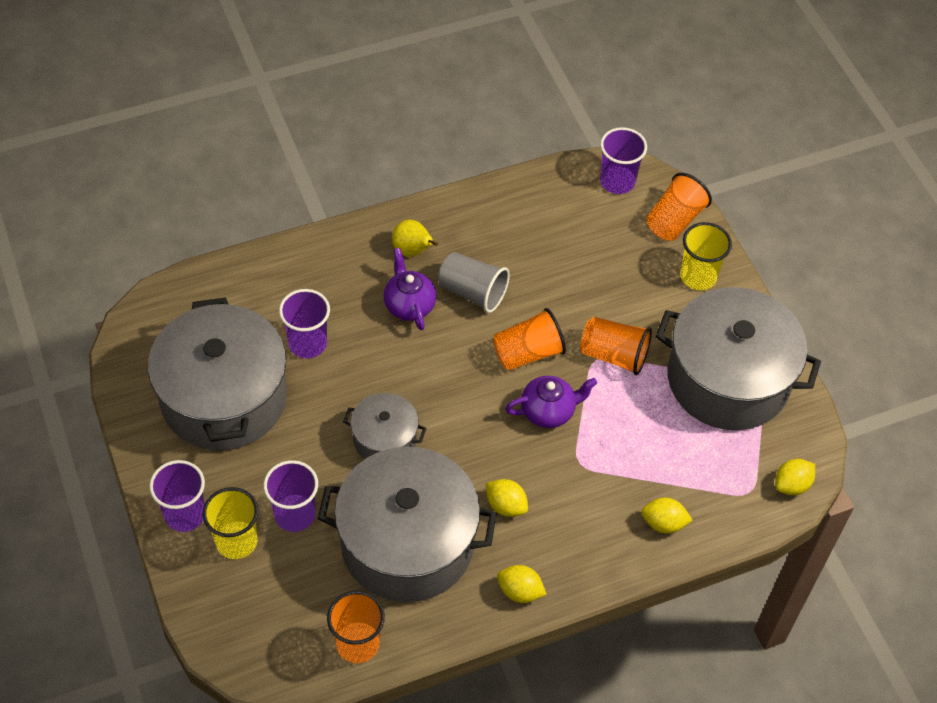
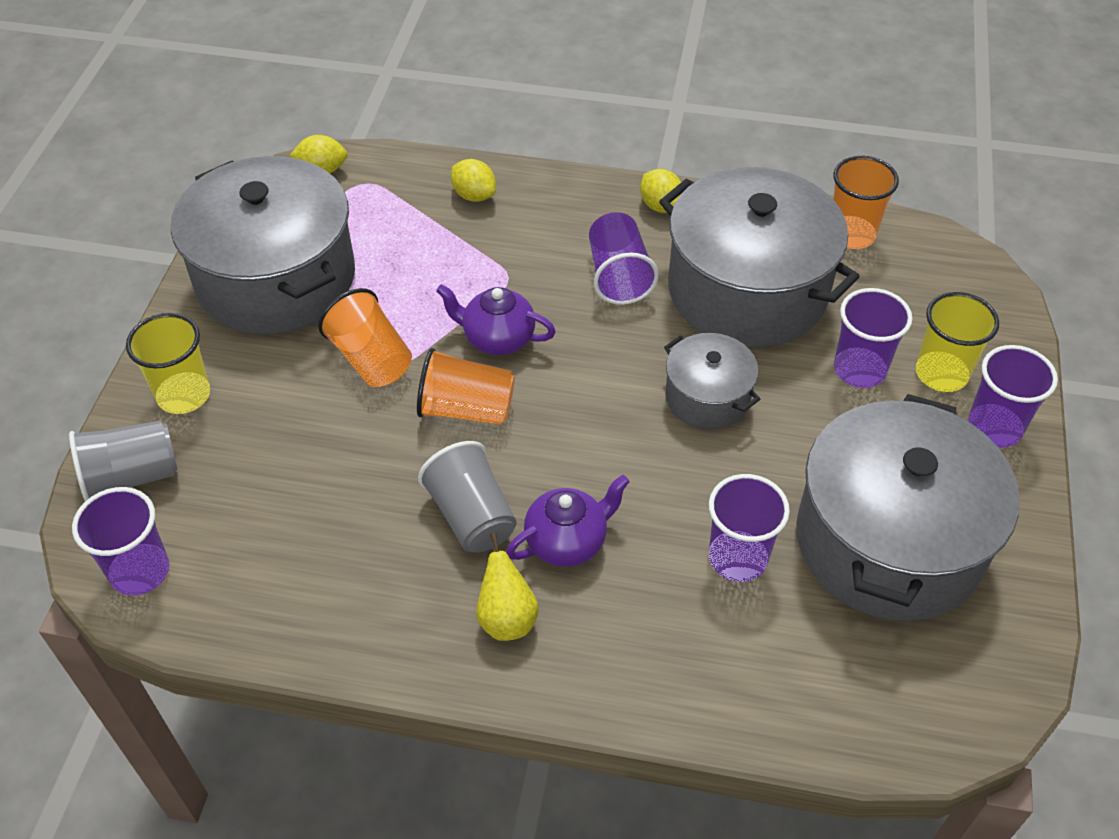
camera: 145 degrees left, 5 degrees down
purple teapot [383,248,436,330] -> purple teapot turned 135 degrees counterclockwise [506,475,630,567]
yellow lemon [486,479,528,517] -> purple cup [589,212,659,305]
orange cup [646,173,712,241] -> grey cup [69,420,178,501]

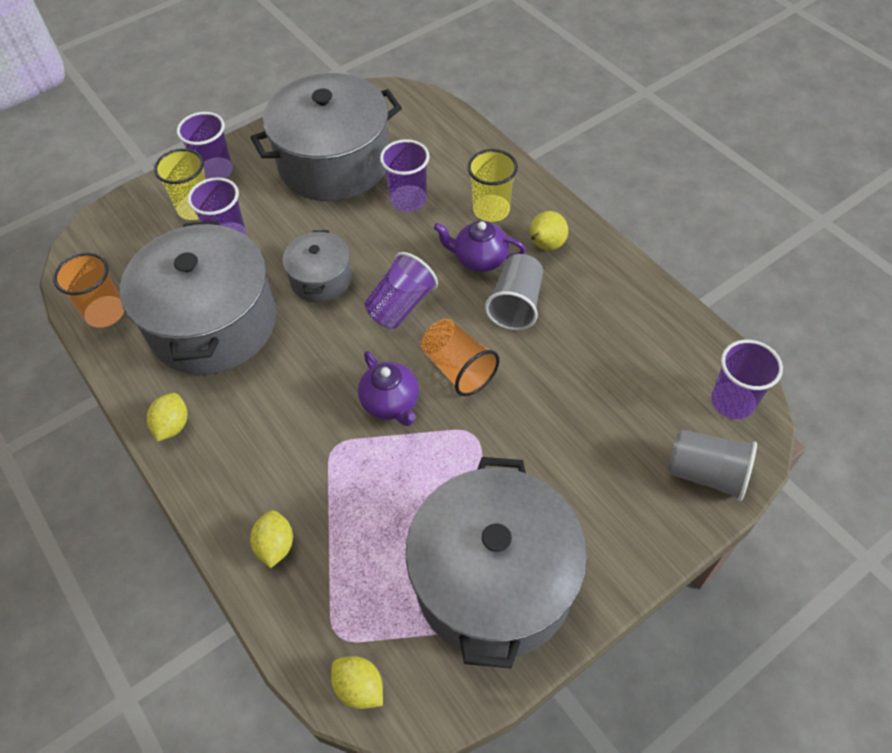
camera: 135 degrees left, 5 degrees up
yellow cup [126,313,210,414] -> yellow cup moved to [467,149,518,222]
orange cup [318,288,412,387] -> none
purple cup [589,212,659,305] -> purple cup moved to [365,252,438,329]

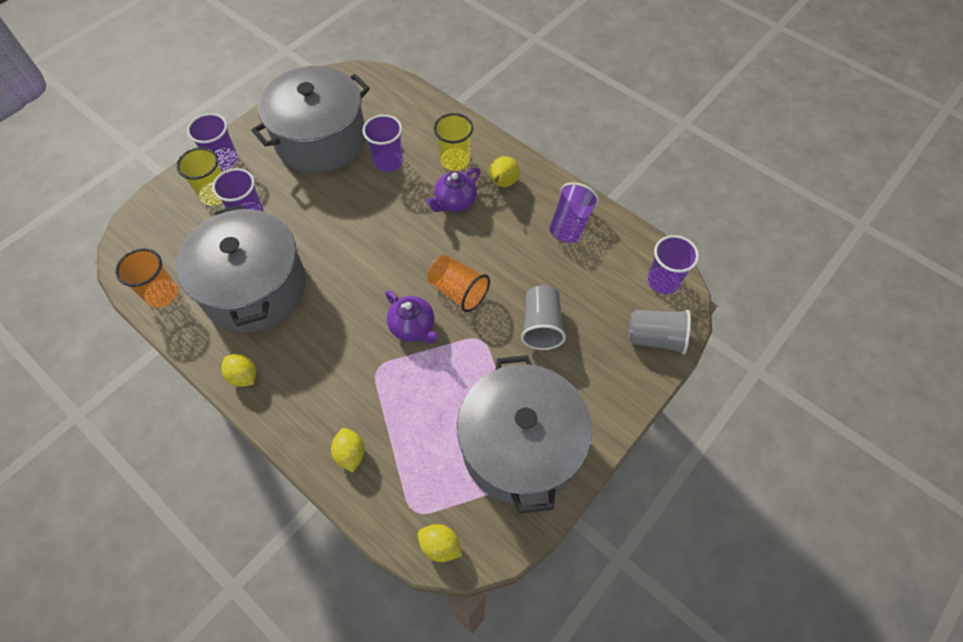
camera: 15 degrees left, 5 degrees up
yellow lemon [147,393,187,441] -> yellow lemon turned 45 degrees counterclockwise [221,354,256,387]
grey pot [283,230,352,303] -> none
purple cup [365,252,438,329] -> purple cup moved to [549,182,599,243]
purple teapot [434,221,526,272] -> purple teapot turned 45 degrees counterclockwise [426,168,480,212]
grey cup [485,254,543,330] -> grey cup moved to [521,285,566,350]

